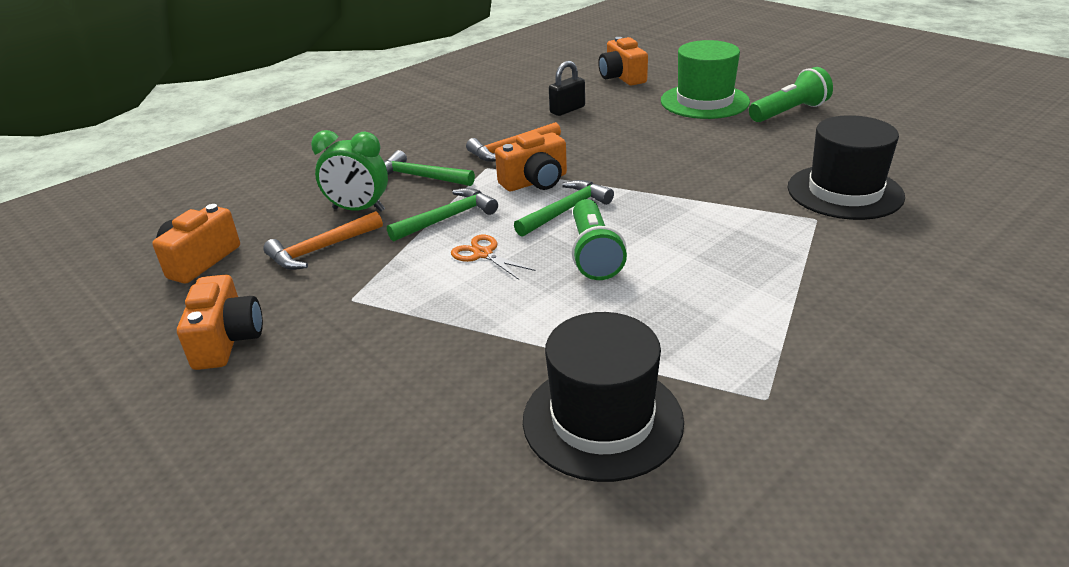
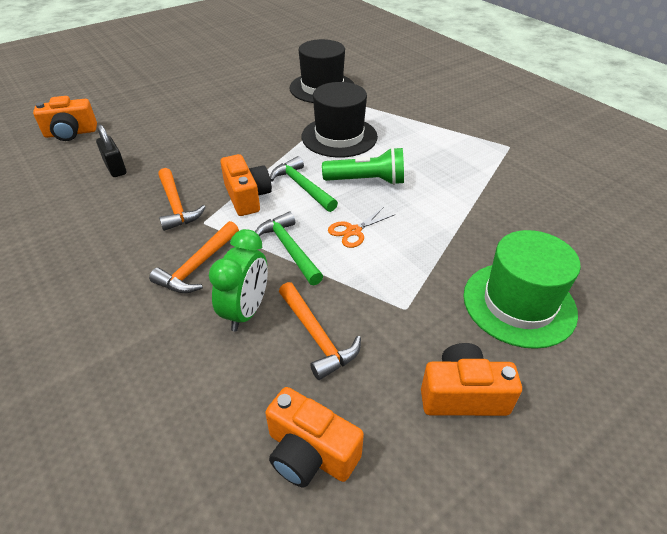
camera: 85 degrees left, 10 degrees up
green hammer [384,150,475,186] -> orange hammer [149,221,239,293]
black hat [523,312,684,482] -> black hat moved to [302,82,378,158]
green hat [661,40,750,119] -> green hat moved to [463,230,581,349]
green flashlight [749,67,833,122] -> none

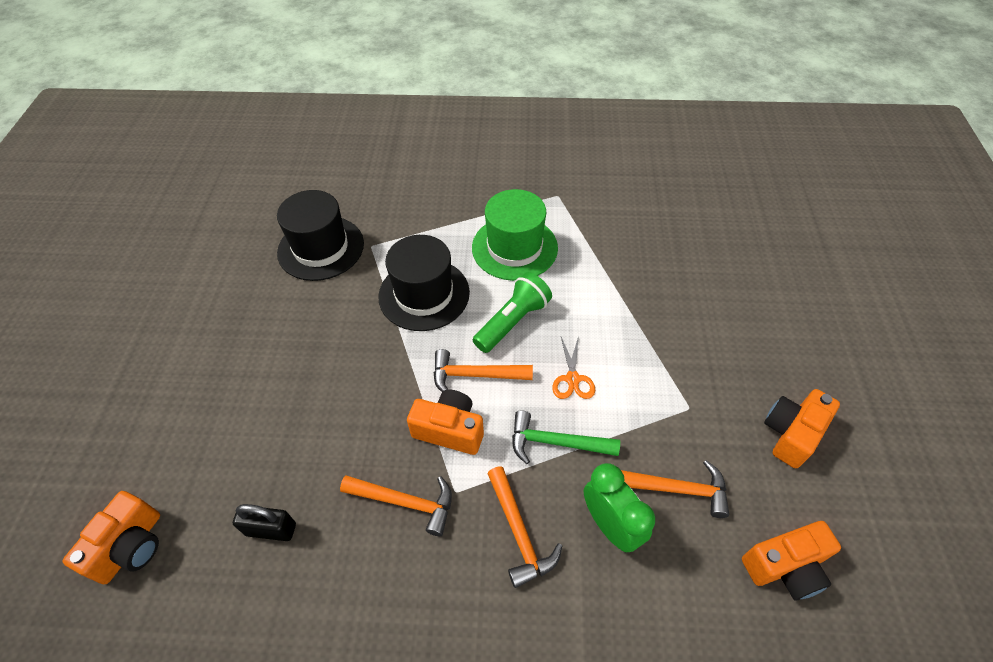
camera: 50 degrees left, 10 degrees up
green hammer [270,156,338,212] -> orange hammer [434,349,533,392]
green hat [463,230,581,349] -> green hat moved to [472,189,558,281]

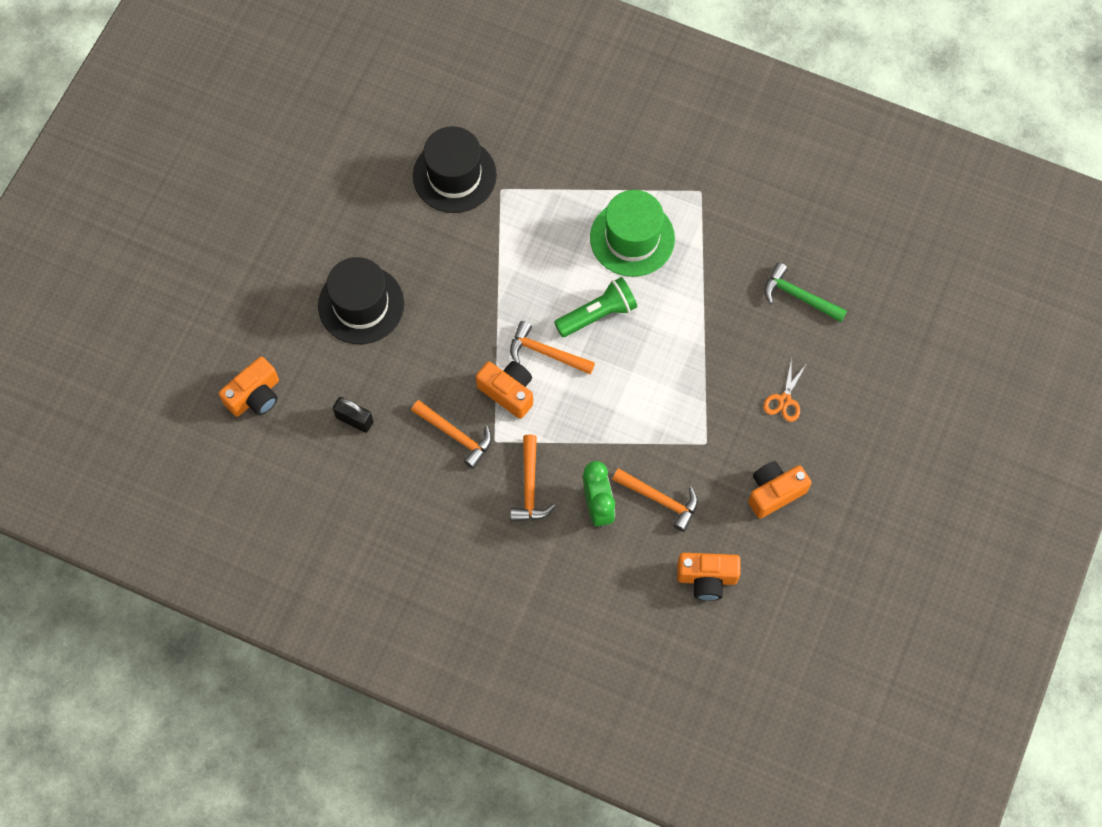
camera: 20 degrees right, 15 degrees up
black hat [378,235,470,331] -> black hat moved to [318,257,404,344]
green hammer [512,410,620,464] -> green hammer moved to [764,262,847,322]
orange scissors [552,335,595,399] -> orange scissors moved to [763,358,806,422]

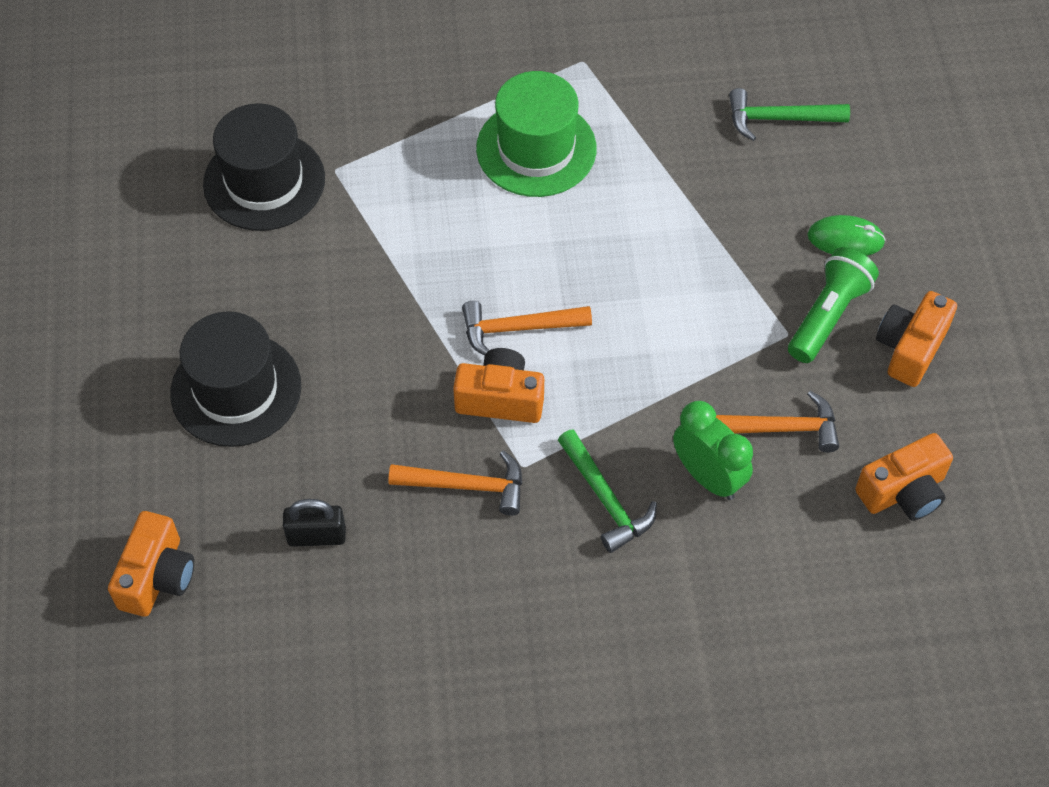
camera: 30 degrees left, 10 degrees down
orange hammer [510,435,555,521] -> green hammer [558,429,657,553]
green flashlight [554,277,637,337] -> green flashlight moved to [788,247,879,363]
orange scissors [763,358,806,422] -> green mouse [808,215,886,256]

